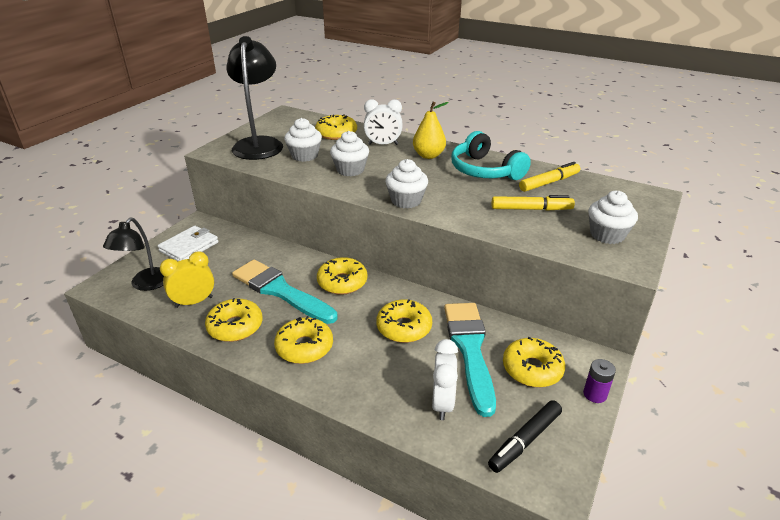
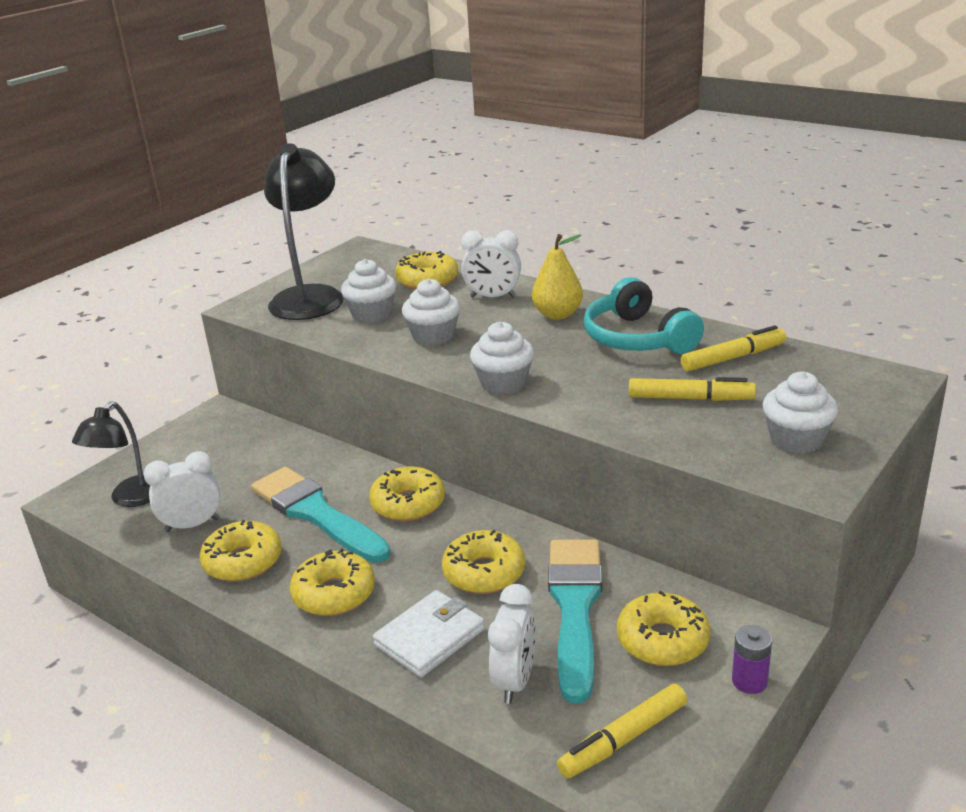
camera: 10 degrees right, 5 degrees down
white wallet [158,226,218,261] -> white wallet moved to [373,590,485,677]
yellow clock [160,252,214,308] -> white clock [144,451,221,532]
black marker [488,400,562,473] -> yellow marker [557,684,687,779]

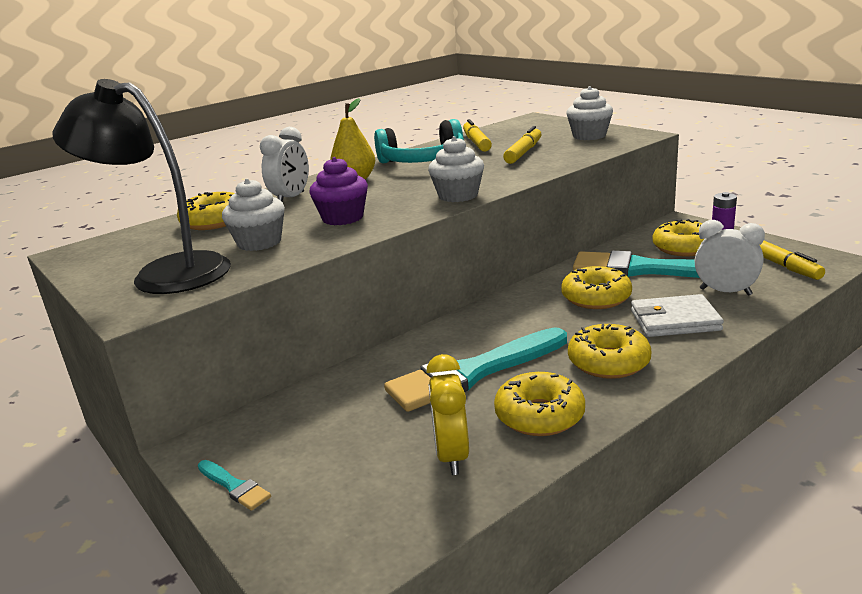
camera: 75 degrees left, 5 degrees down
black lamp [72,401,150,507] -> none
white clock [144,451,221,532] -> yellow clock [426,354,469,475]
yellow donut [369,466,445,521] -> none
white wallet [373,590,485,677] -> white wallet turned 60 degrees counterclockwise [631,294,724,337]
white cupcake [402,279,460,346] -> purple cupcake [309,157,368,225]
none -> turquoise brush [198,460,271,511]

